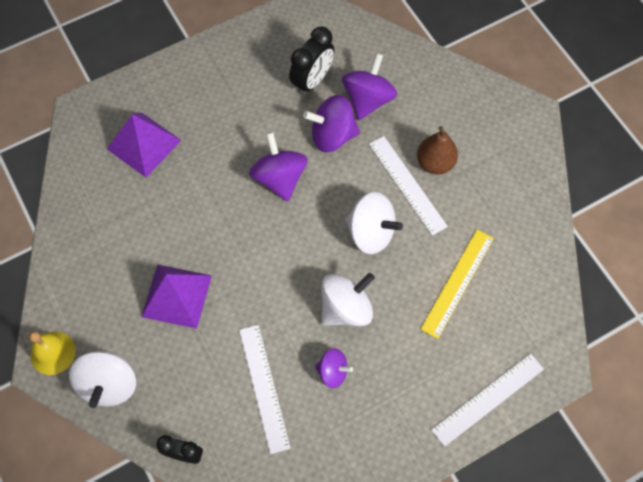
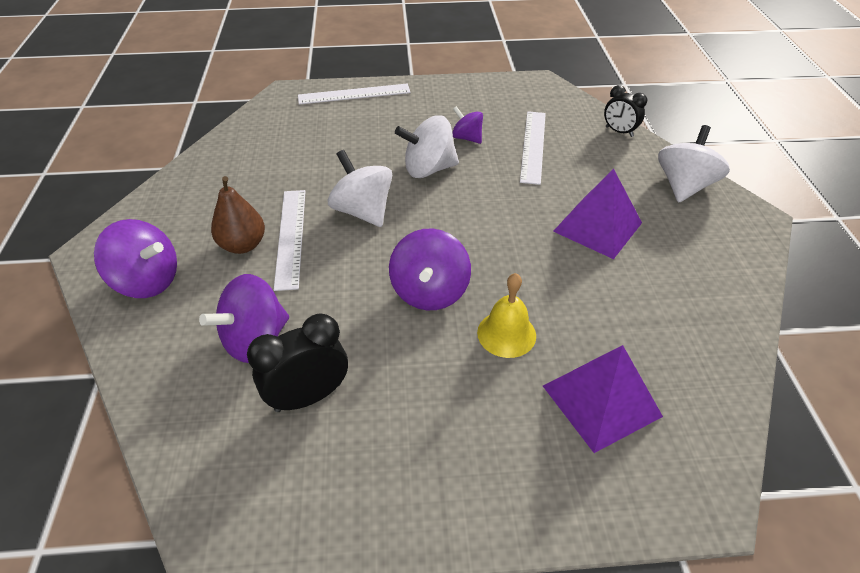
camera: 155 degrees left, 20 degrees down
yellow bell [29,331,76,375] -> yellow bell moved to [477,273,536,358]
purple spinning top [303,95,360,152] -> purple spinning top moved to [94,219,177,298]
yellow ruler [420,230,494,339] -> none

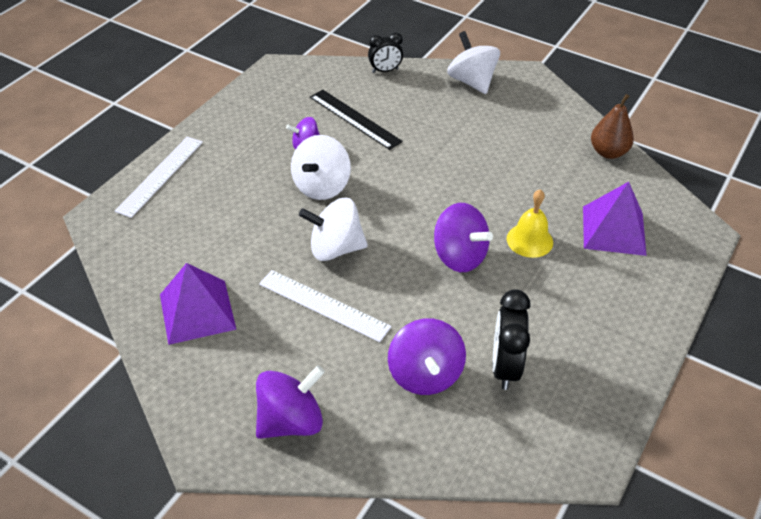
camera: 55 degrees left, 0 degrees up
brown pear [211,176,265,254] -> brown pear moved to [591,94,634,159]
white ruler [520,111,546,185] -> black ruler [310,90,403,150]
purple pyramid [553,169,642,259] -> purple pyramid moved to [160,263,237,345]

